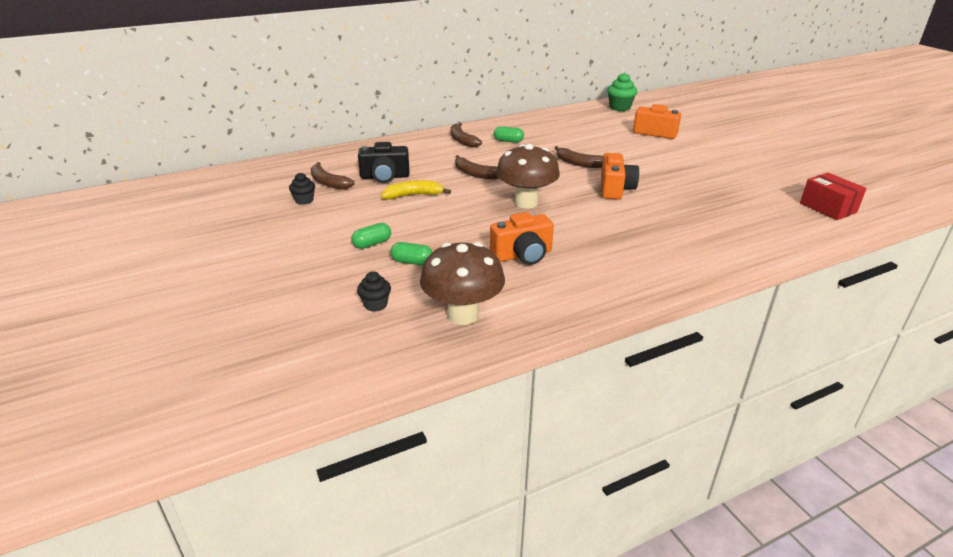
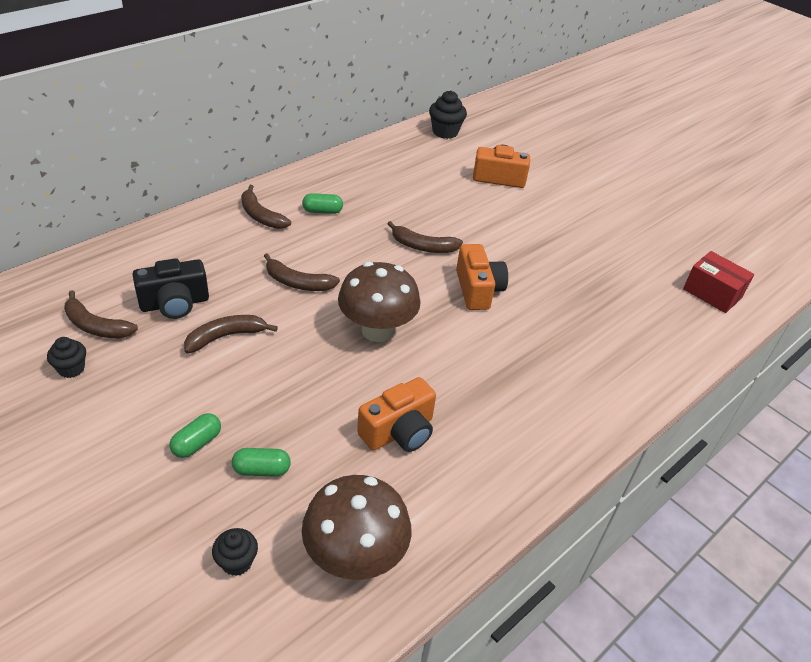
camera: 20 degrees left, 10 degrees up
yellow banana [381,180,451,200] -> brown banana [184,315,278,354]
green cupcake [607,72,637,111] -> black cupcake [429,90,467,139]

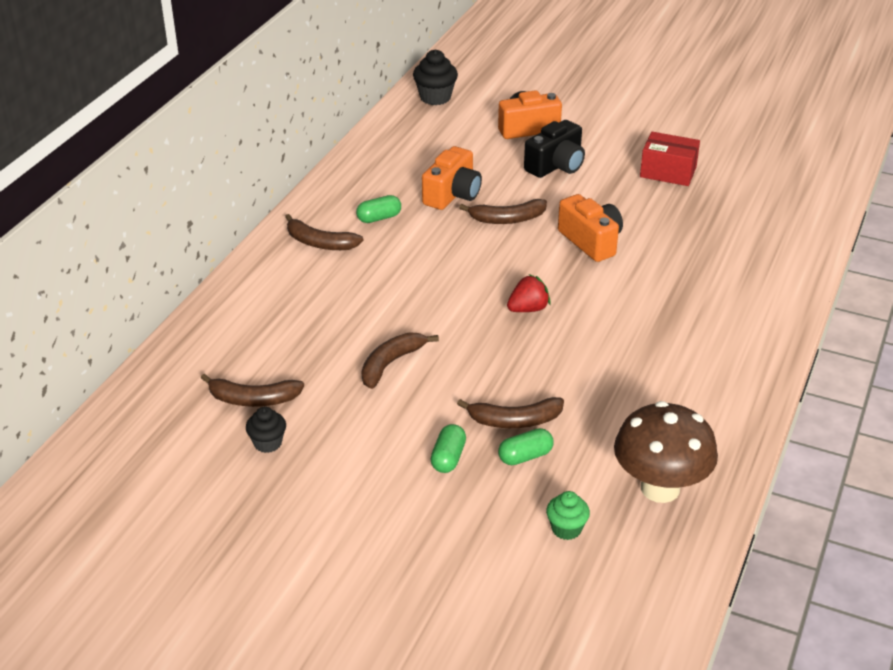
camera: 20 degrees left, 5 degrees down
black camera [133,258,209,319] -> black camera moved to [524,120,585,178]
black cupcake [212,528,258,576] -> green cupcake [546,491,590,540]
brown banana [264,253,340,291] -> brown banana moved to [457,397,564,428]
brown mushroom [338,262,421,342] -> red strawberry [507,274,551,312]
orange camera [357,377,436,452] -> orange camera moved to [422,146,482,210]
red box [683,251,754,313] -> red box moved to [640,132,700,186]

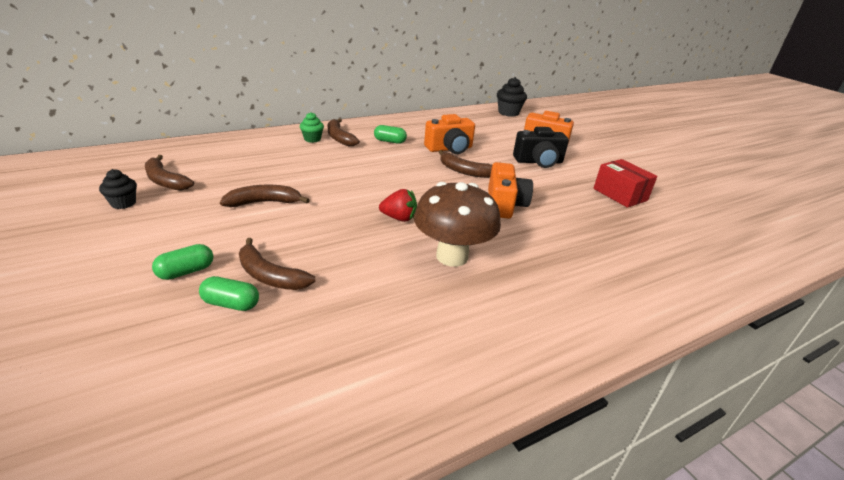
camera: 35 degrees right, 5 degrees down
green cupcake [546,491,590,540] -> green cupcake moved to [300,112,324,143]
brown mushroom [614,401,718,503] -> brown mushroom moved to [414,182,501,267]

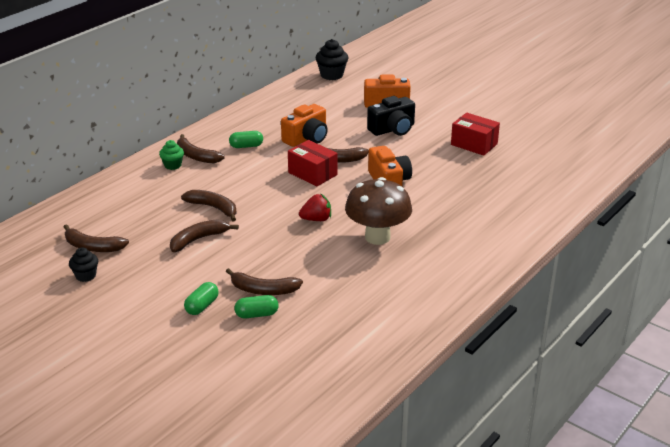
camera: 20 degrees left, 0 degrees up
none -> brown banana [181,190,237,222]
none -> red box [288,140,337,187]

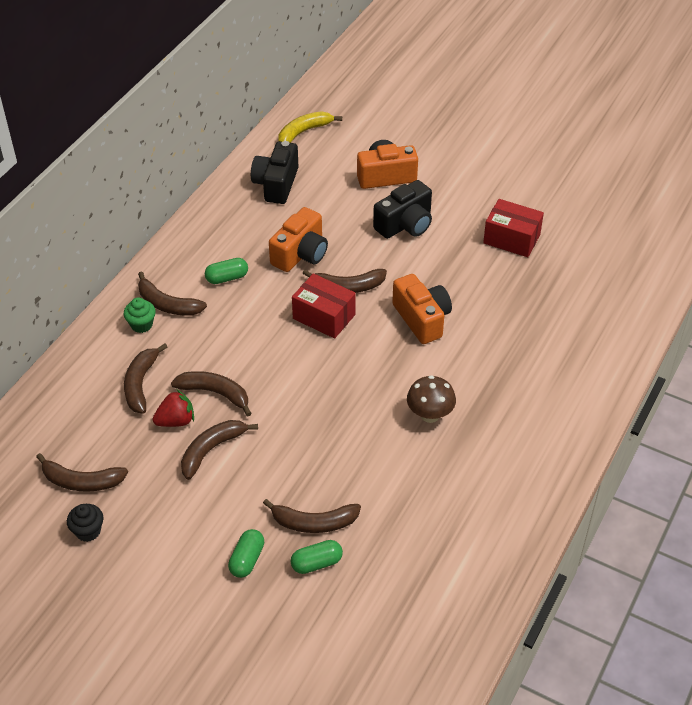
camera: 10 degrees left, 15 degrees up
red strawberry [299,193,331,221] -> red strawberry moved to [153,390,194,427]
black cupcake [316,39,348,80] -> yellow banana [278,111,342,143]
brown mushroom [345,177,412,245] -> brown mushroom [407,375,456,423], size x0.60
none -> brown banana [124,343,168,414]
none -> black camera [251,141,298,204]

